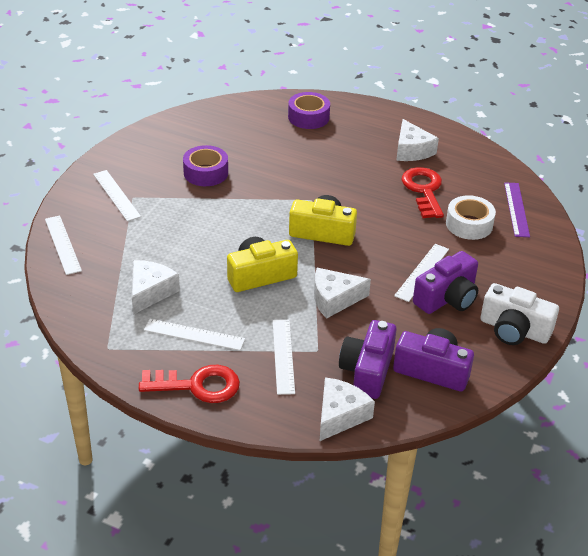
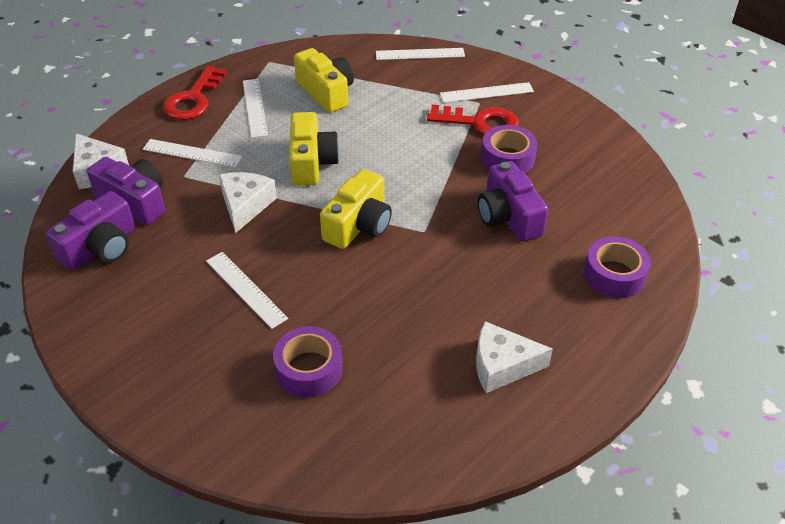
camera: 110 degrees right, 5 degrees up
white cheese [132,260,180,315] -> yellow camera [294,48,354,113]
white ruler [144,319,245,351] -> white ruler turned 45 degrees counterclockwise [243,79,268,138]
red key [402,167,444,218] -> red key moved to [427,105,519,135]
purple camera [413,251,478,314] -> purple camera moved to [478,161,548,241]
white tape [446,195,496,240] -> purple tape [273,326,343,397]
white camera [481,283,559,345] -> none
purple ruler [504,182,530,237] -> none

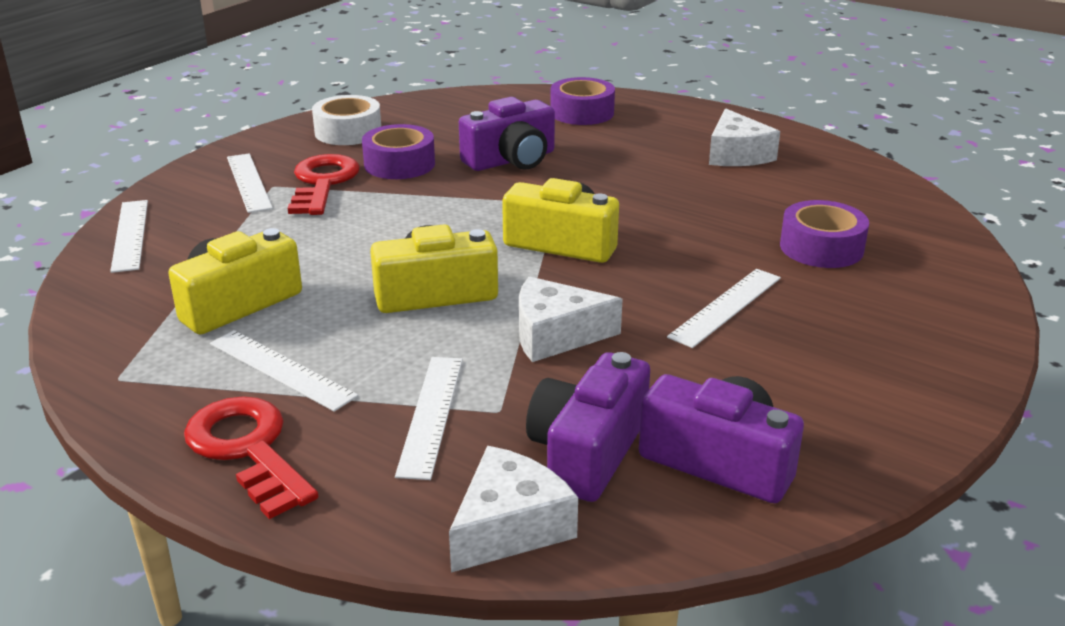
camera: 100 degrees left, 15 degrees down
red key [163,66,227,120] -> red key turned 135 degrees counterclockwise [184,396,319,519]
white ruler [243,79,268,138] -> white ruler turned 60 degrees clockwise [210,330,358,412]
none -> white tape [312,95,381,145]

